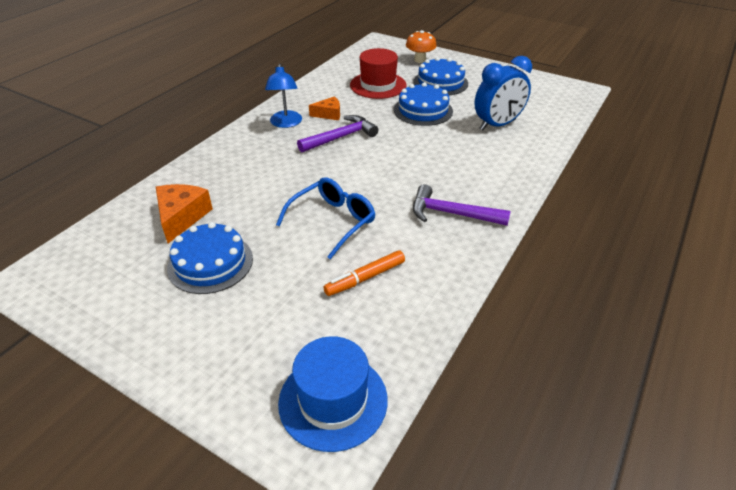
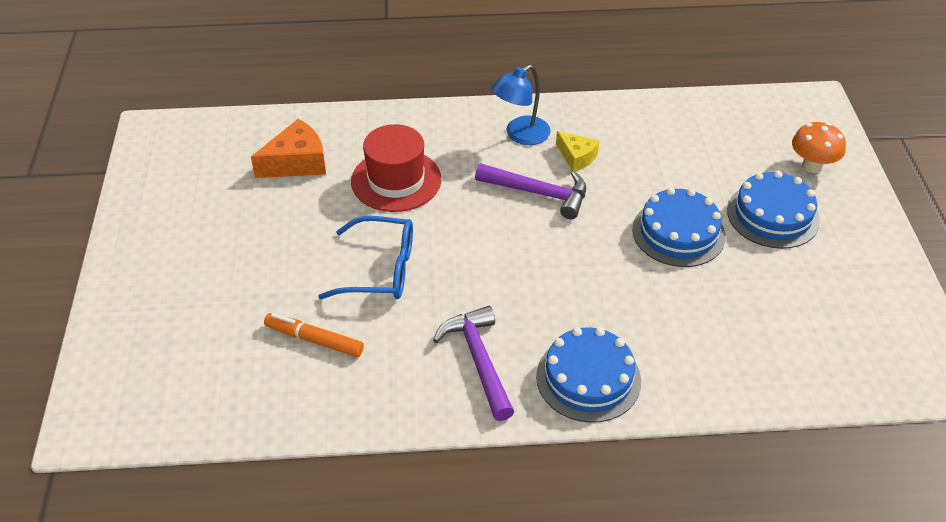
camera: 55 degrees right, 5 degrees up
blue cake [167,222,253,294] -> blue cake moved to [536,327,641,423]
blue hat [278,336,388,452] -> none
orange cheese [309,96,340,120] -> yellow cheese [556,131,600,171]
red hat [350,48,407,99] -> red hat moved to [351,124,441,212]
blue clock [474,56,532,130] -> none

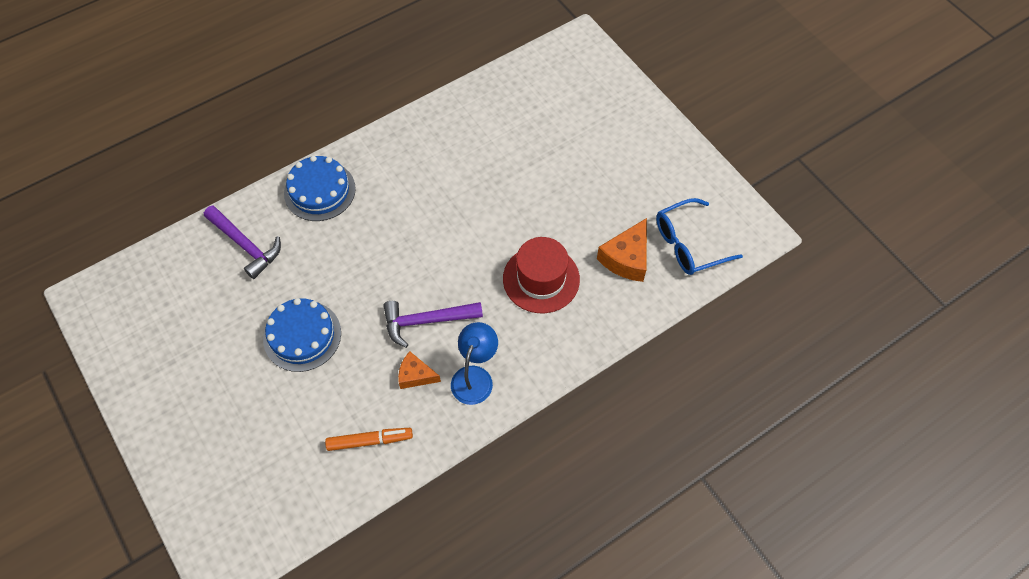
camera: 150 degrees right, 15 degrees up
orange marker [264,313,364,357] -> orange marker moved to [325,428,413,451]
blue glasses [318,216,413,299] -> blue glasses moved to [656,198,743,275]
purple hammer [433,306,514,421] -> purple hammer moved to [204,206,281,279]
yellow cheese [556,131,600,171] -> orange cheese [398,351,441,389]
blue cake [727,171,820,249] -> none
orange mushroom [792,122,846,173] -> none

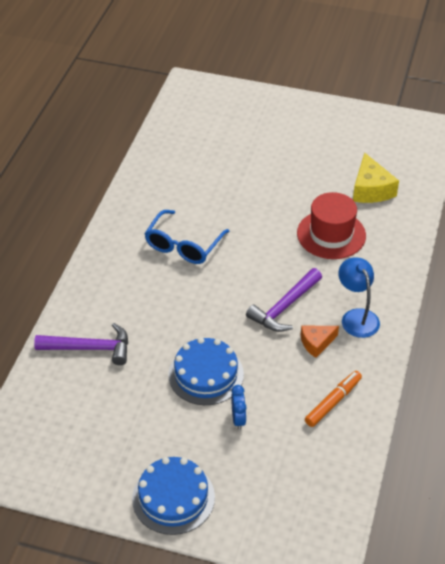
camera: 40 degrees left, 15 degrees down
blue cake [284,155,356,221] -> blue cake moved to [132,457,215,535]
orange cheese [597,218,647,282] -> yellow cheese [353,152,399,203]
blue glasses [656,198,743,275] -> blue glasses moved to [144,210,229,264]
none -> blue clock [231,385,246,430]

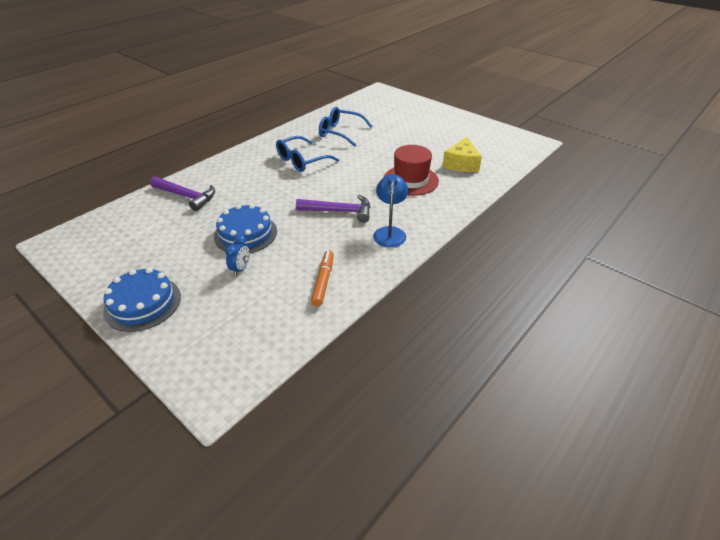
camera: 25 degrees right, 5 degrees down
purple hammer [246,268,322,332] -> purple hammer turned 150 degrees counterclockwise [296,195,370,223]
orange cheese [301,326,339,358] -> none
orange marker [305,371,362,427] -> orange marker turned 60 degrees counterclockwise [311,250,334,307]
none -> blue glasses [319,107,372,147]

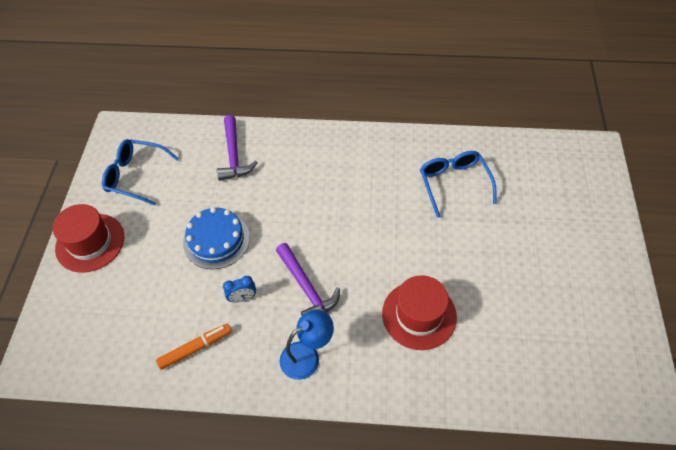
camera: 55 degrees right, 15 degrees up
blue cake [103,268,181,332] -> red hat [53,204,124,273]
blue clock [225,235,250,276] -> blue clock moved to [223,276,256,302]
blue glasses [276,136,339,172] -> blue glasses moved to [102,139,179,205]
yellow cheese [442,137,482,172] -> none

